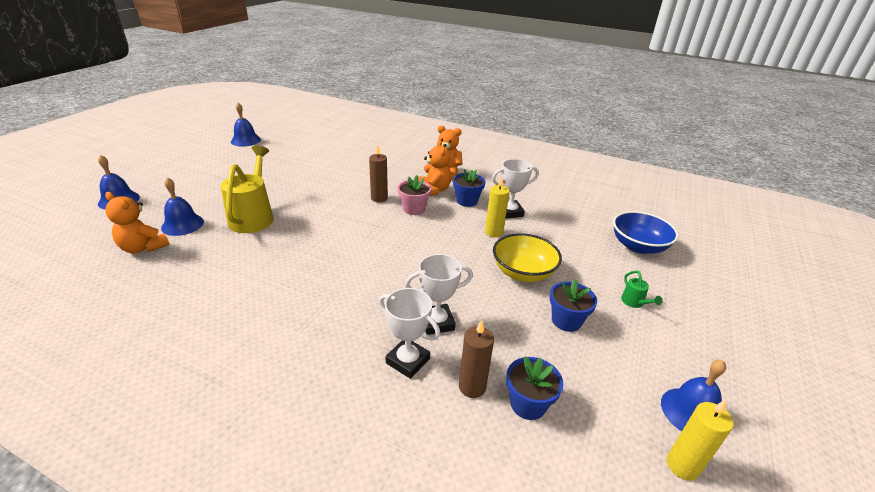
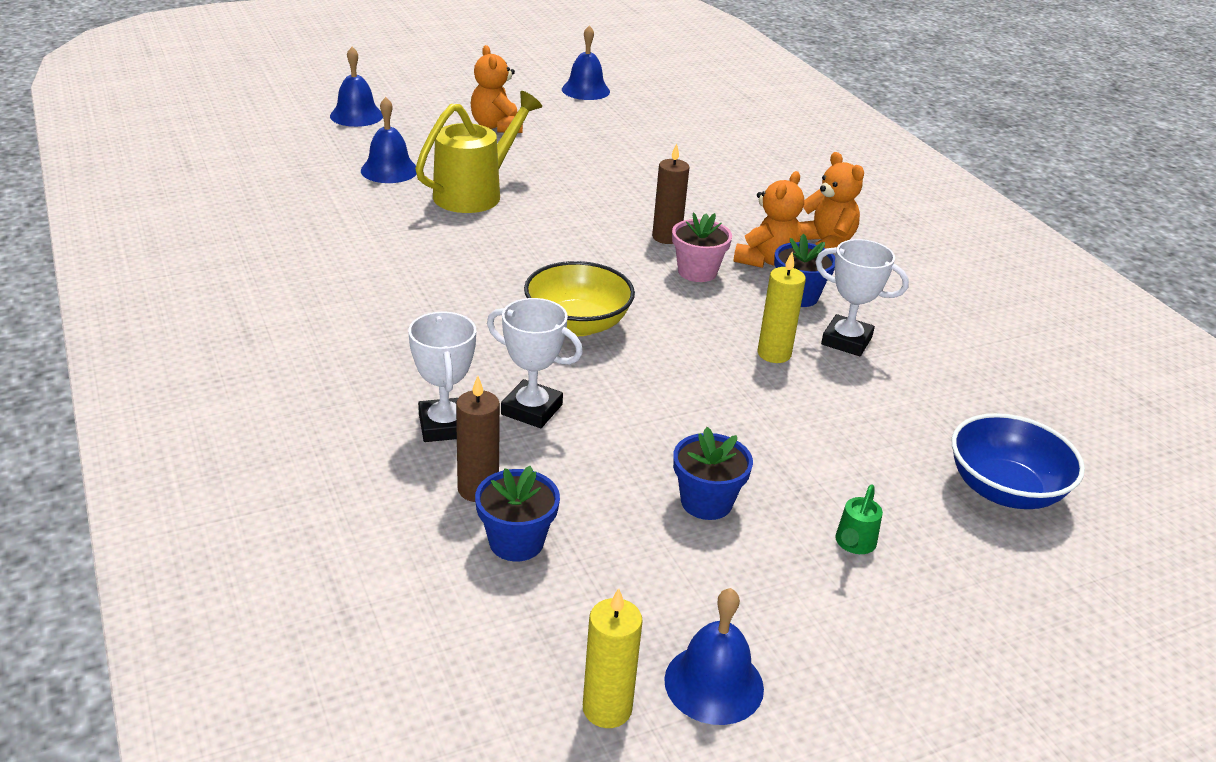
camera: 40 degrees right, 0 degrees up
orange teddy bear [105,192,169,253] -> orange teddy bear moved to [471,45,523,133]
yellow bowl [493,233,562,282] -> yellow bowl moved to [524,261,635,336]

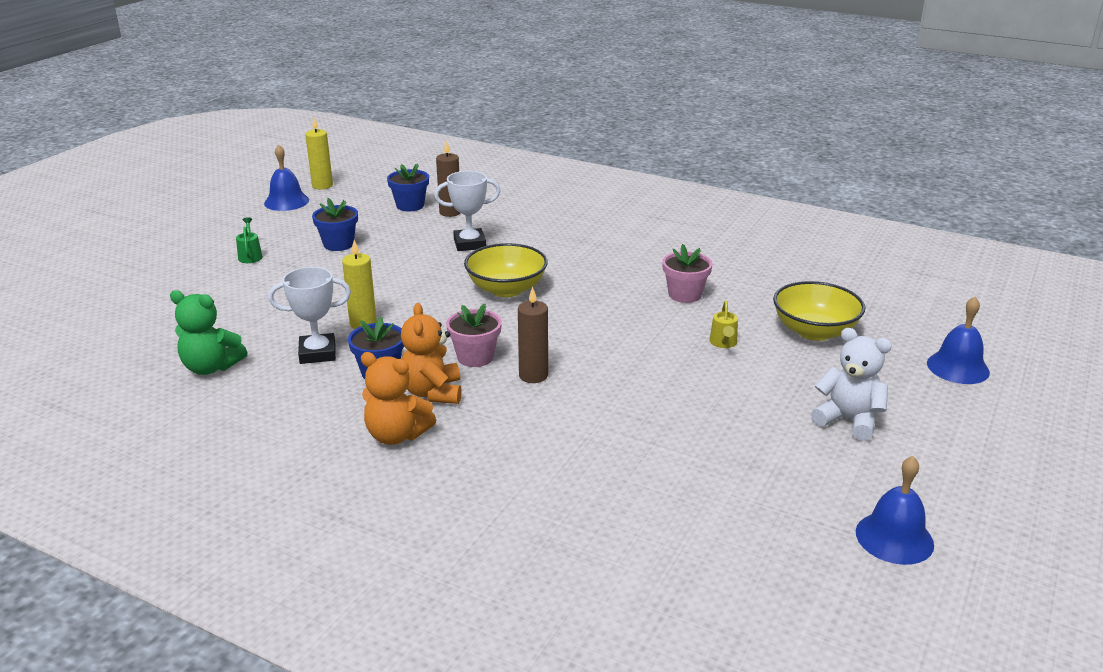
camera: 145 degrees right, 5 degrees down
blue bell [361,97,417,183] -> yellow bowl [773,281,865,341]
white trophy [408,312,476,442] -> none
yellow watering can [415,91,542,213] -> yellow watering can [709,301,738,348], size x0.42
orange teddy bear [471,45,523,133] -> white teddy bear [811,328,892,441]
blue bowl [951,413,1085,509] -> none
none -> green teddy bear [170,290,247,375]
none -> pink flower pot [662,244,713,303]

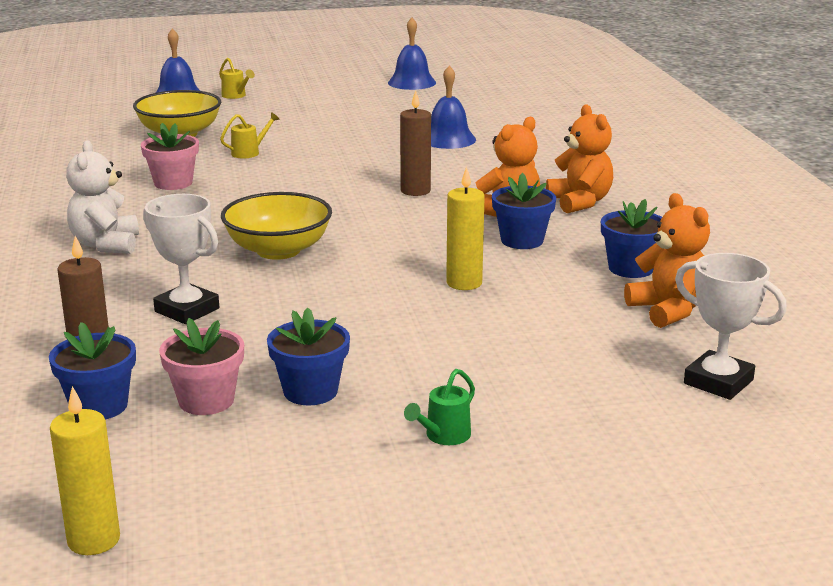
camera: 130 degrees left, 5 degrees down
green teddy bear [170,290,247,375] -> orange teddy bear [624,193,710,328]
blue bell [264,145,309,211] -> blue bell moved to [431,65,476,149]
white trophy [268,267,351,364] -> white trophy moved to [675,253,787,400]
pink flower pot [446,304,502,367] -> pink flower pot moved to [159,318,244,415]
white teddy bear [811,328,892,441] -> white teddy bear moved to [66,140,139,254]
none -> yellow watering can [219,58,255,99]
none -> blue flower pot [601,199,662,278]

